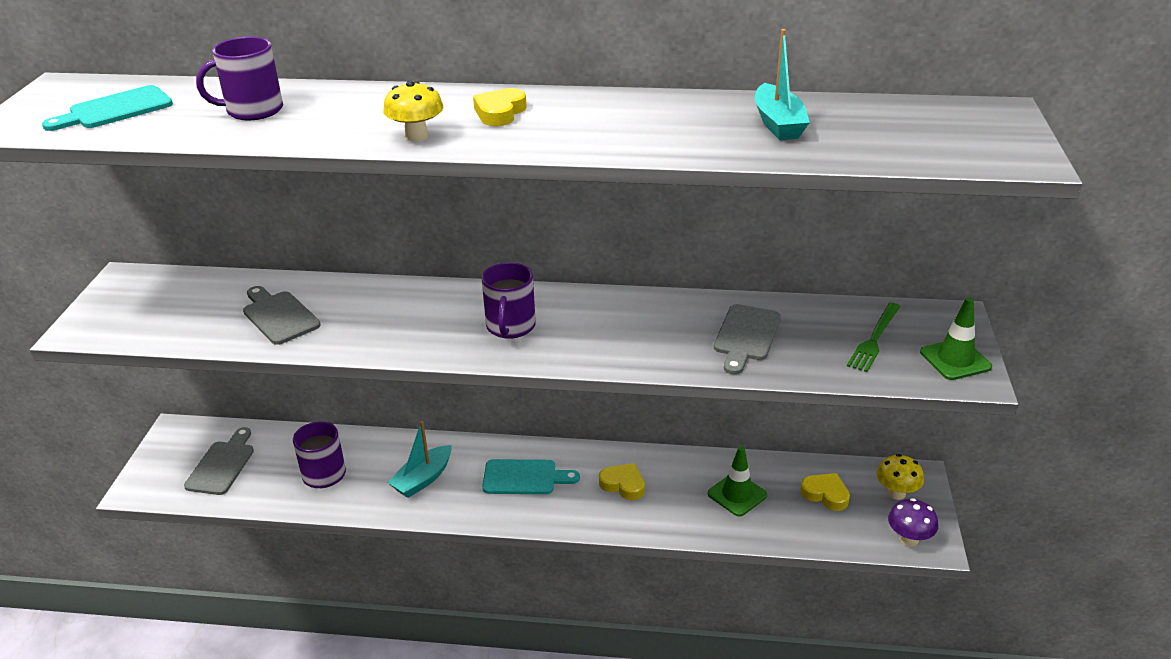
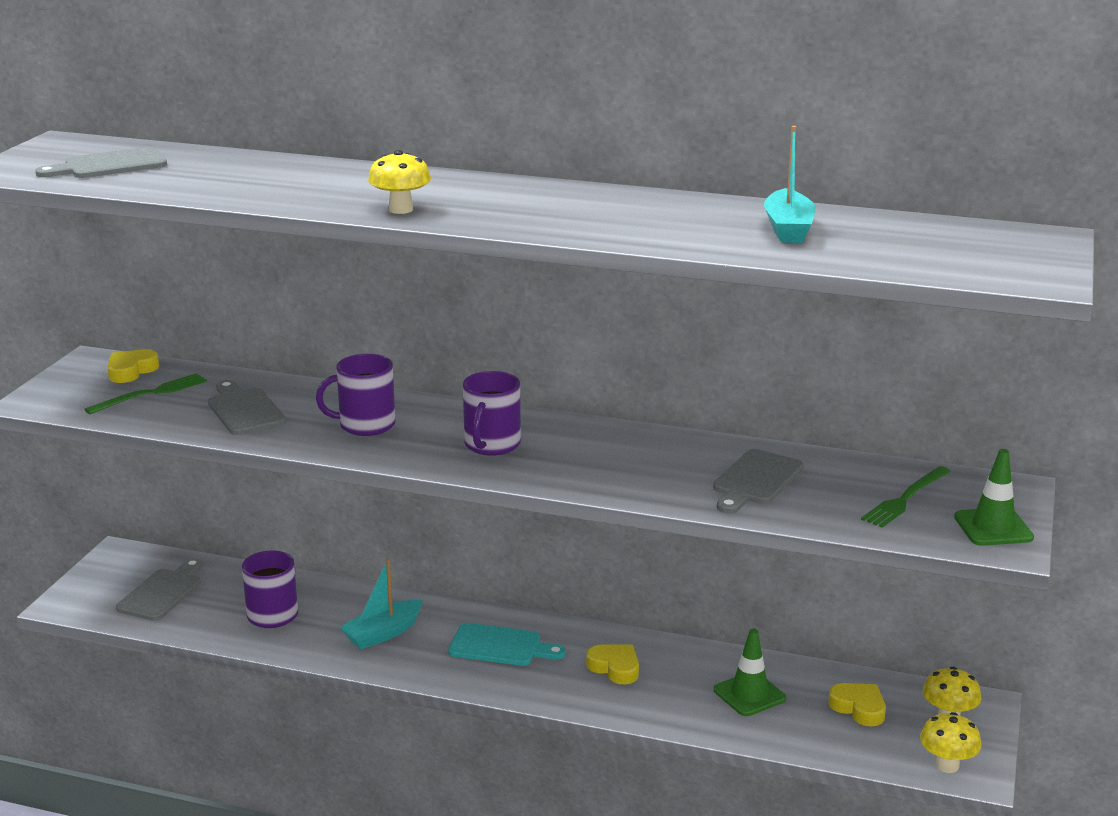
camera: 10 degrees right, 10 degrees down
turquoise cutting board [42,85,173,131] -> grey cutting board [35,147,167,178]
purple mug [196,37,283,121] -> purple mug moved to [316,354,395,436]
yellow heart [473,88,527,126] -> yellow heart moved to [107,349,159,383]
purple mushroom [888,498,938,546] -> yellow mushroom [920,712,981,773]
none -> green fork [85,373,207,414]

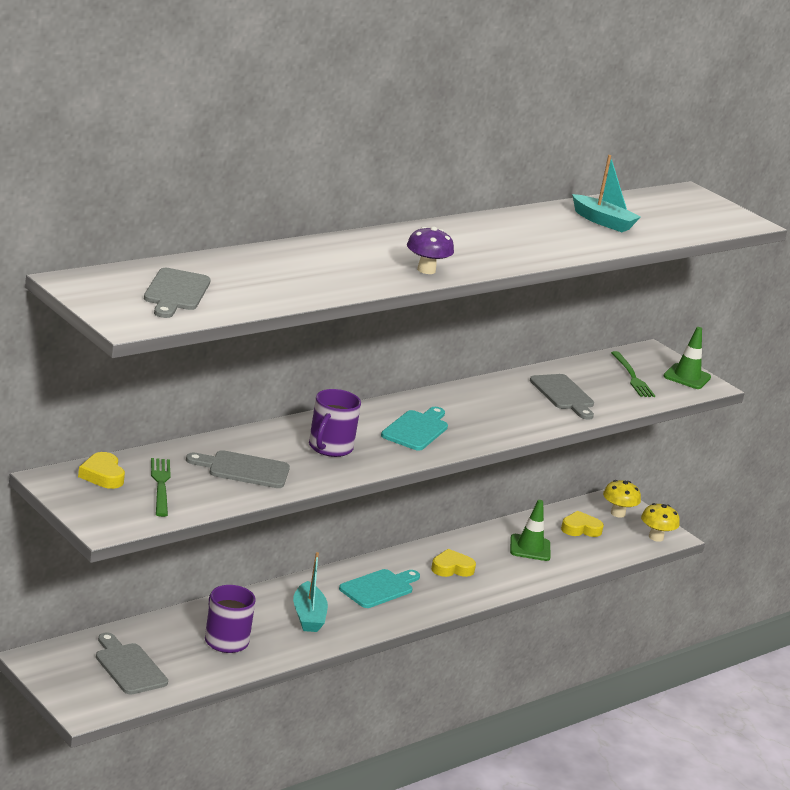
camera: 60 degrees left, 0 degrees up
yellow mushroom [368,150,431,214] -> purple mushroom [407,226,454,274]
purple mug [463,371,521,456] -> turquoise cutting board [381,407,448,451]

